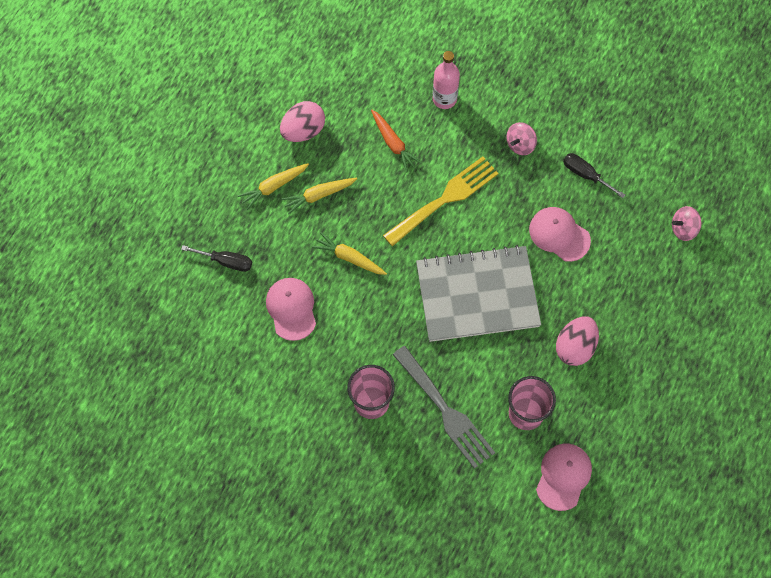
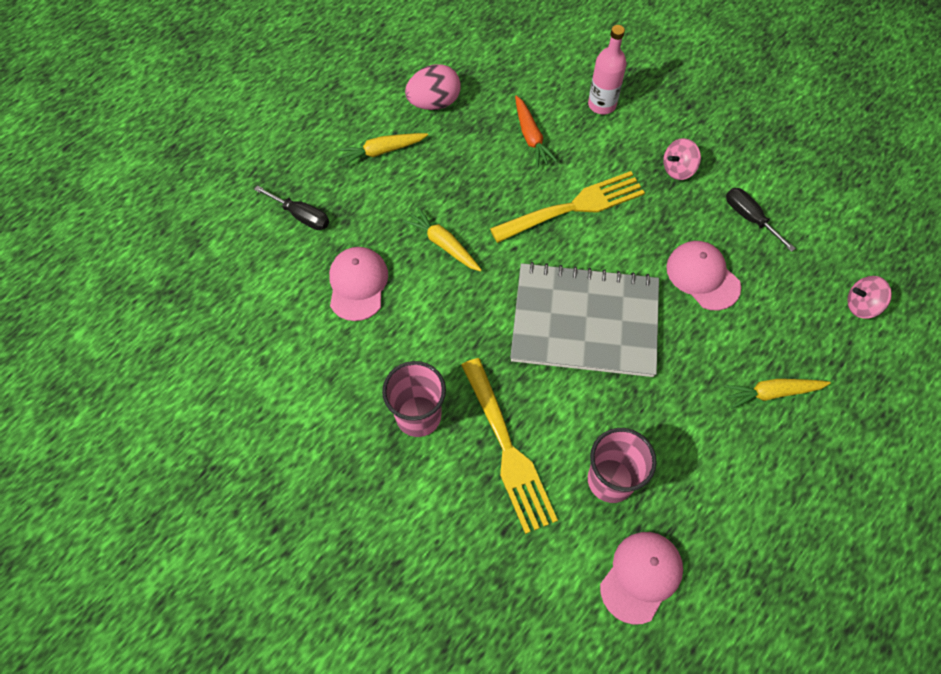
camera: 15 degrees right, 5 degrees down
yellow carrot [281,178,358,214] -> yellow carrot moved to [724,379,831,409]
grey fork [392,346,495,469] -> yellow fork [461,358,558,534]
pink egg [556,316,599,366] -> none

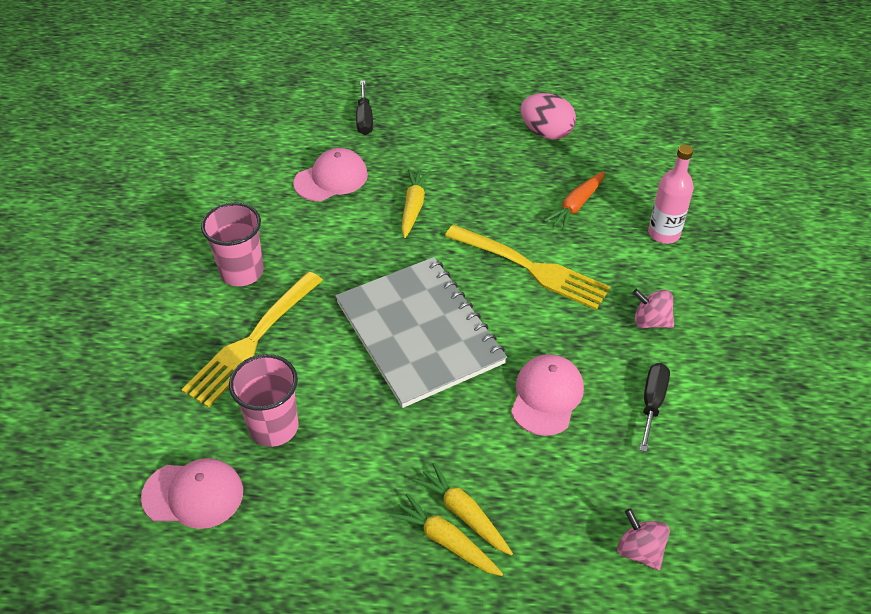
camera: 55 degrees right, 15 degrees down
yellow carrot [337,133,428,166] -> yellow carrot moved to [389,494,503,576]

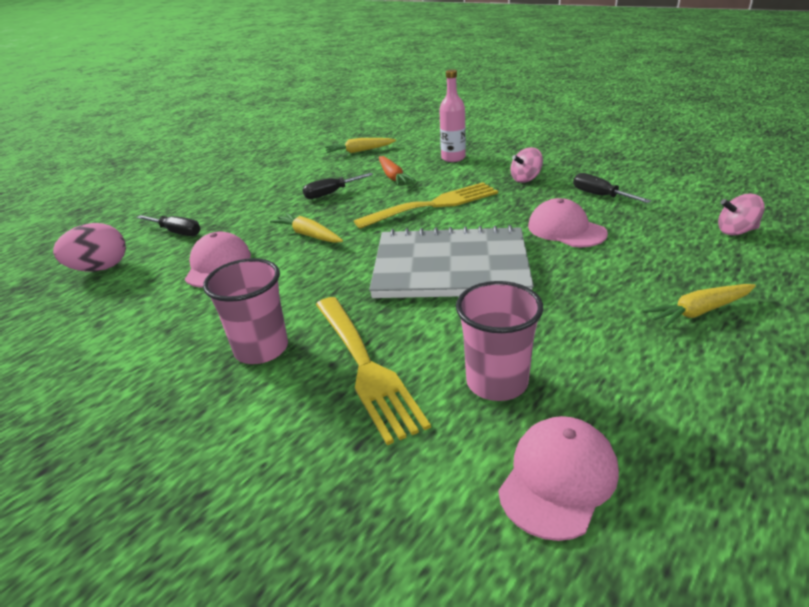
camera: 55 degrees left, 15 degrees down
yellow carrot [413,463,513,555] -> yellow carrot moved to [325,138,396,153]
pink egg [520,93,576,140] -> pink egg moved to [53,223,126,271]
none -> black screwdriver [302,173,373,199]

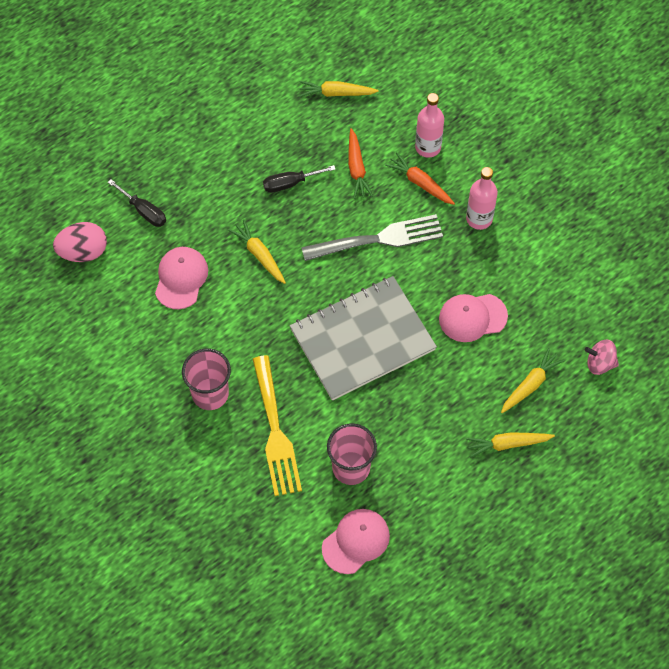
camera: 10 degrees right, 30 degrees up
yellow fork [354,182,498,229] -> grey fork [301,214,443,261]
grey notebook [369,225,534,298] -> grey notebook turned 45 degrees counterclockwise [290,276,437,401]
pink spinning top [511,147,543,183] -> pink bottle [466,167,498,230]
pink cap [528,198,608,247] -> pink cap turned 75 degrees counterclockwise [439,294,508,342]
black screwdriver [573,173,651,203] -> none
none -> orange carrot [385,152,455,205]
none -> yellow carrot [501,348,565,413]

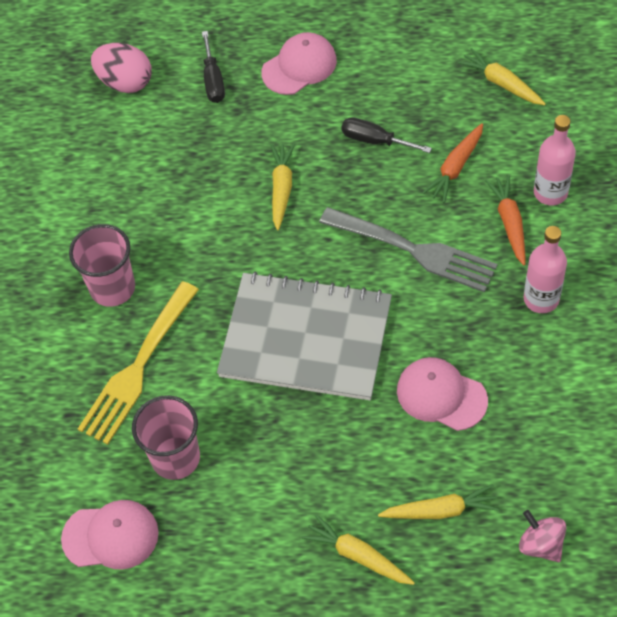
camera: 45 degrees right, 5 degrees down
pink cap [155,247,208,309] -> pink cap moved to [261,32,337,95]

